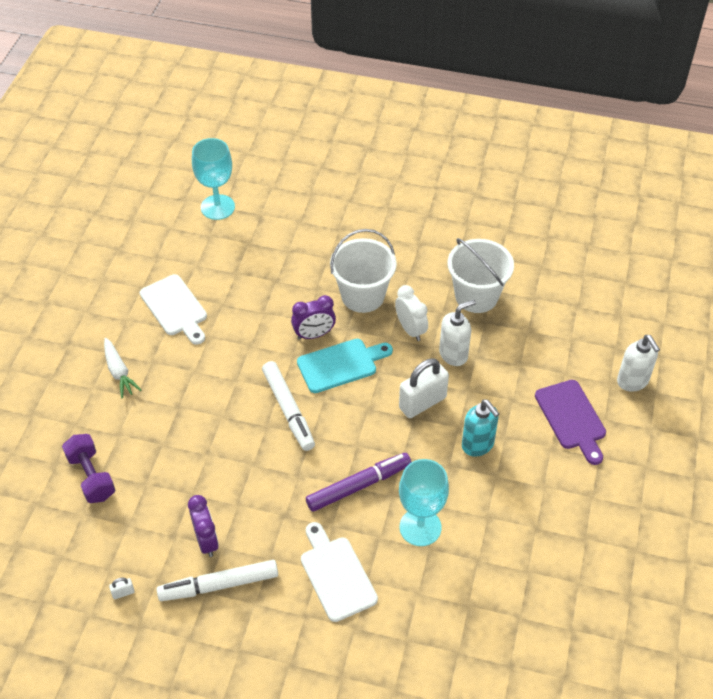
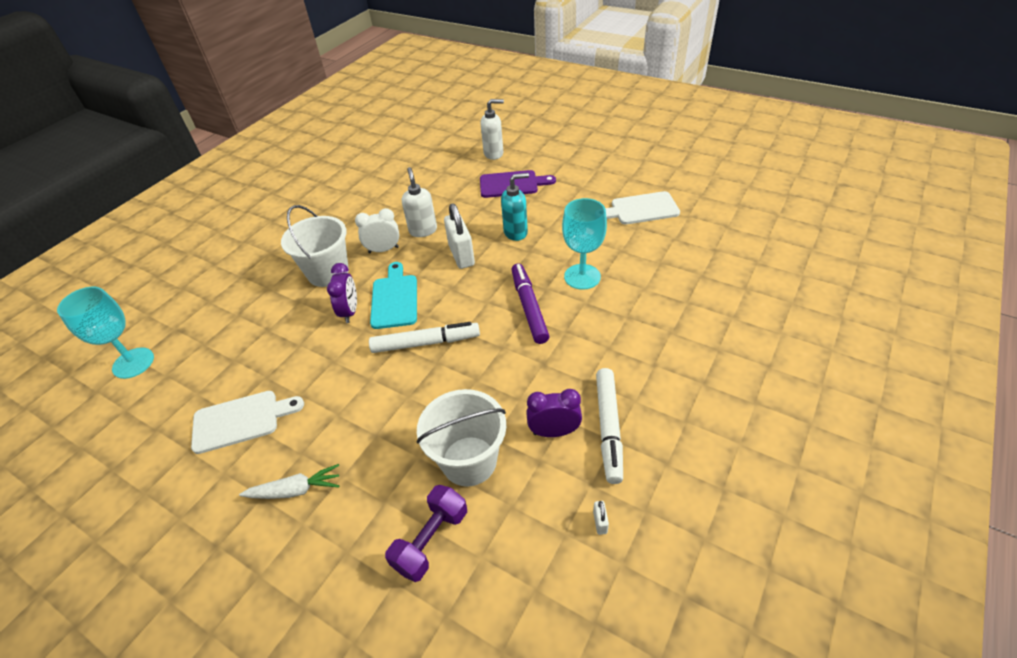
camera: 70 degrees left, 5 degrees down
purple dumbbell [62,434,115,503] -> purple dumbbell turned 45 degrees counterclockwise [385,485,467,582]
white cutting board [301,522,378,622] -> white cutting board moved to [605,191,680,225]
white bucket [448,238,514,313] -> white bucket moved to [417,389,506,487]

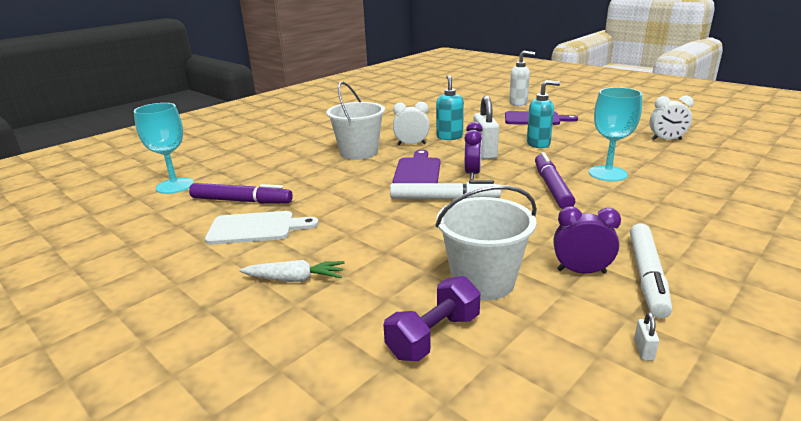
camera: 10 degrees right, 20 degrees down
purple clock [327,263,357,323] -> purple clock moved to [465,122,483,180]
turquoise cutting board [370,262,417,329] -> purple cutting board [392,150,440,183]
white soap dispenser [402,167,437,237] -> turquoise soap dispenser [436,75,464,140]
white cutting board [605,191,680,225] -> white clock [649,96,694,140]
none -> purple marker [189,183,293,204]

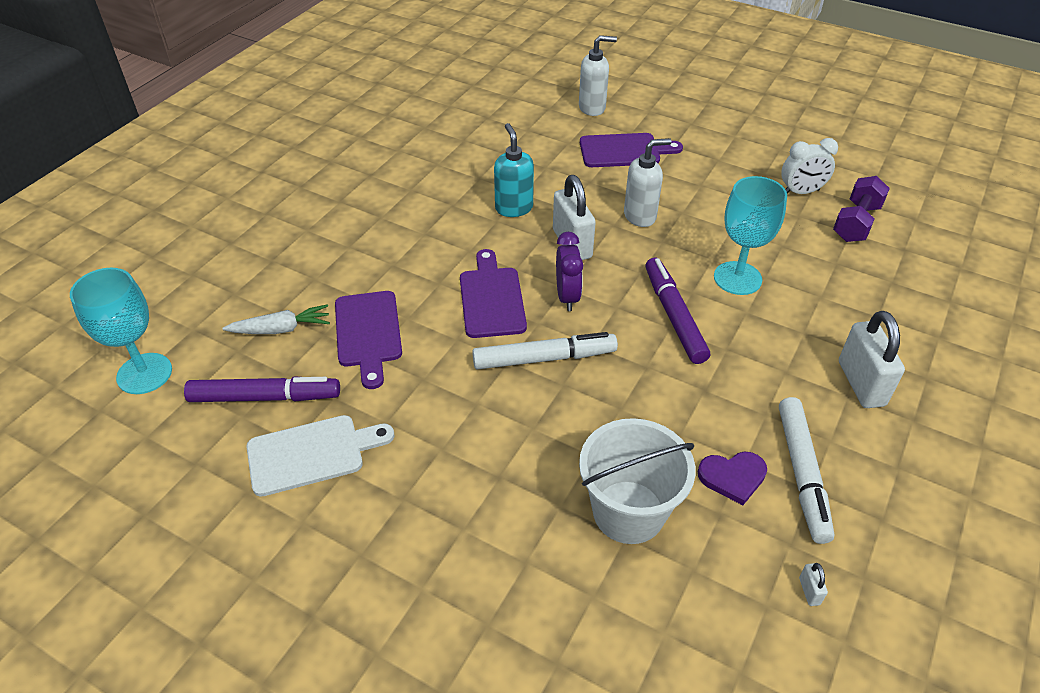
camera: 15 degrees left, 20 degrees up
white carrot [240,260,344,282] -> white carrot moved to [222,304,330,334]
white bucket [326,81,385,160] -> none
purple dumbbell [383,276,480,361] -> purple dumbbell moved to [833,176,890,242]
white clock [393,102,430,145] -> none
turquoise soap dispenser [527,80,560,148] -> white soap dispenser [624,138,671,227]
purple clock [553,206,621,274] -> purple heart [698,452,767,505]
none -> purple cutting board [335,291,402,389]
none -> white padlock [839,311,905,408]

